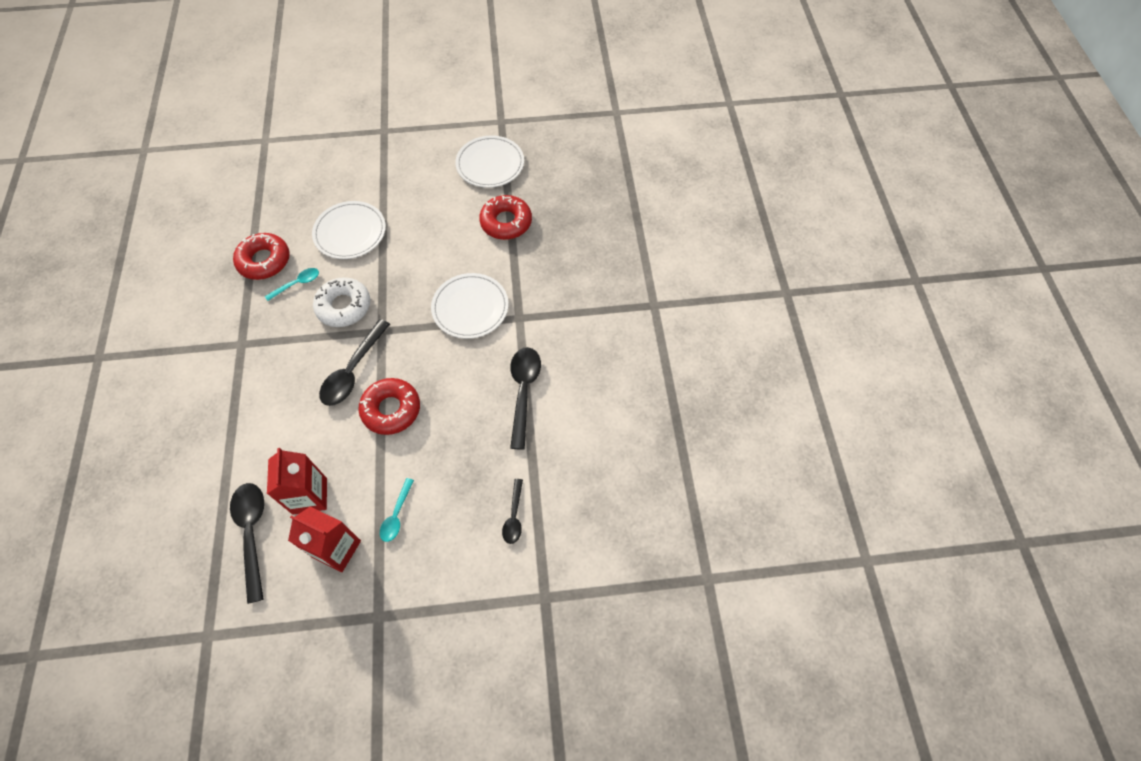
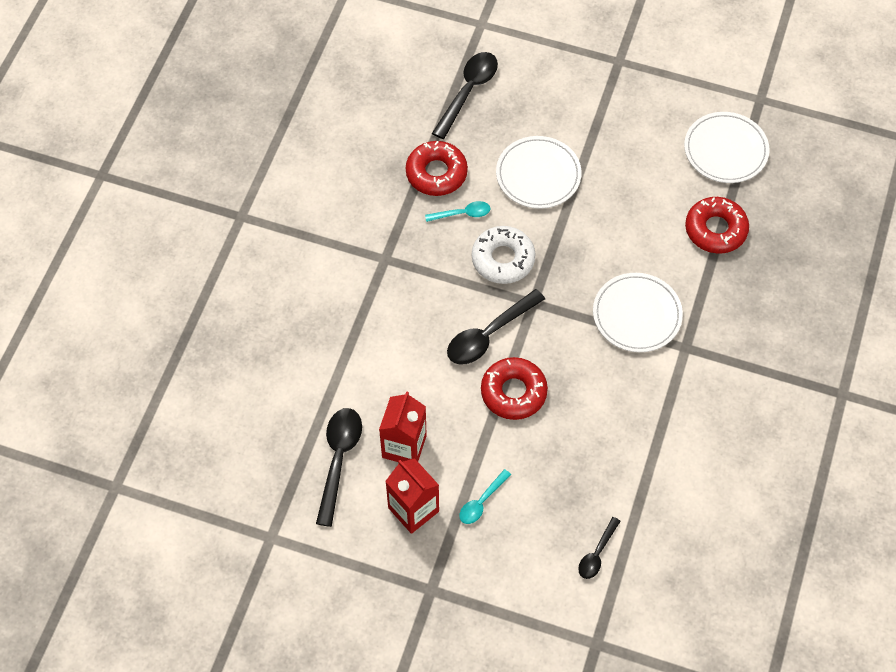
camera: 25 degrees right, 0 degrees up
black spoon [510,347,541,450] -> black spoon moved to [432,52,498,139]

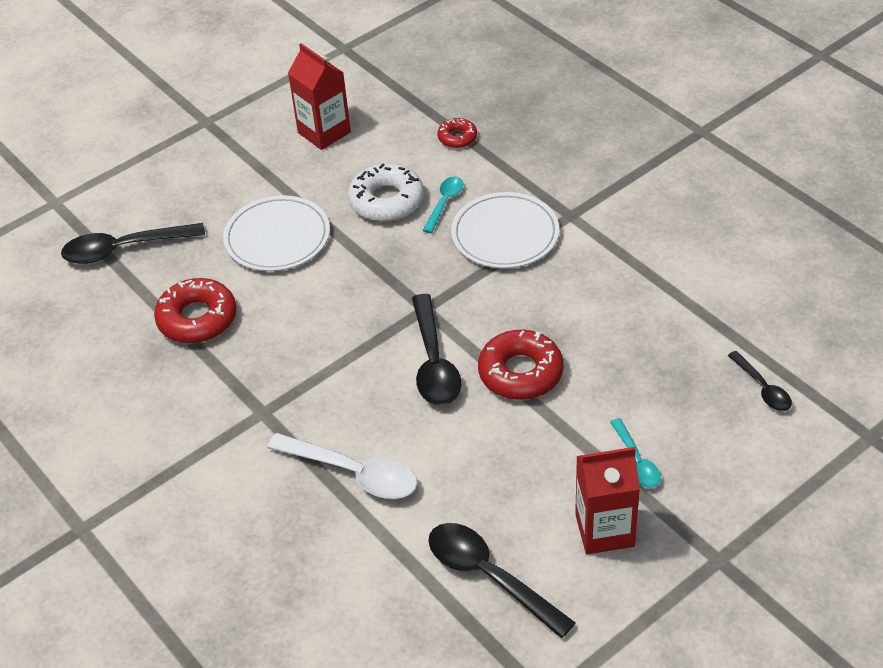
camera: 55 degrees left, 15 degrees down
red carton [379,391,427,462] -> red carton moved to [288,43,351,150]
turquoise spoon [425,201,490,222] -> turquoise spoon moved to [423,176,463,233]
black spoon [432,52,498,139] -> black spoon turned 75 degrees counterclockwise [61,223,205,264]
white donut [472,226,535,284] -> white donut moved to [348,163,424,222]
white plate [684,112,770,183] -> none
red donut [685,197,749,254] -> red donut [437,118,477,148], size x0.55
none -> white spoon [267,433,417,499]

